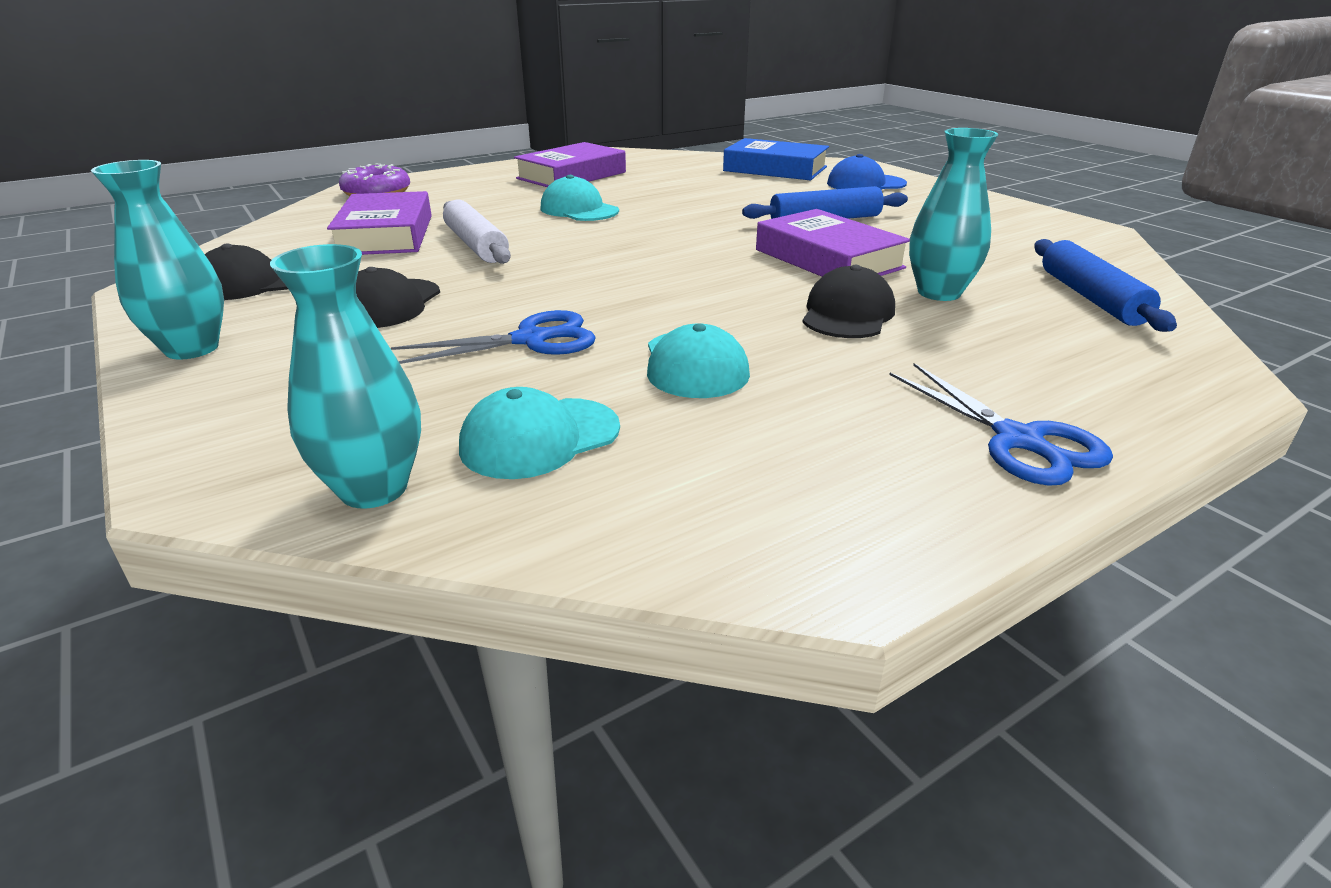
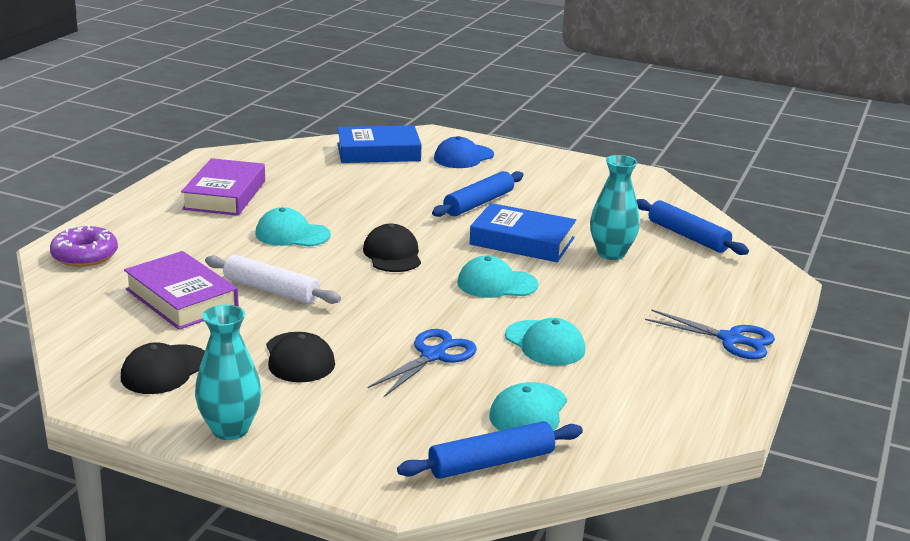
camera: 35 degrees left, 5 degrees down
turquoise vase [270,244,421,509] -> blue rolling pin [397,421,583,479]
purple book [756,209,910,277] -> blue book [470,203,576,262]
black cap [802,265,895,338] -> black cap moved to [363,224,421,272]
none -> turquoise cap [457,256,538,298]

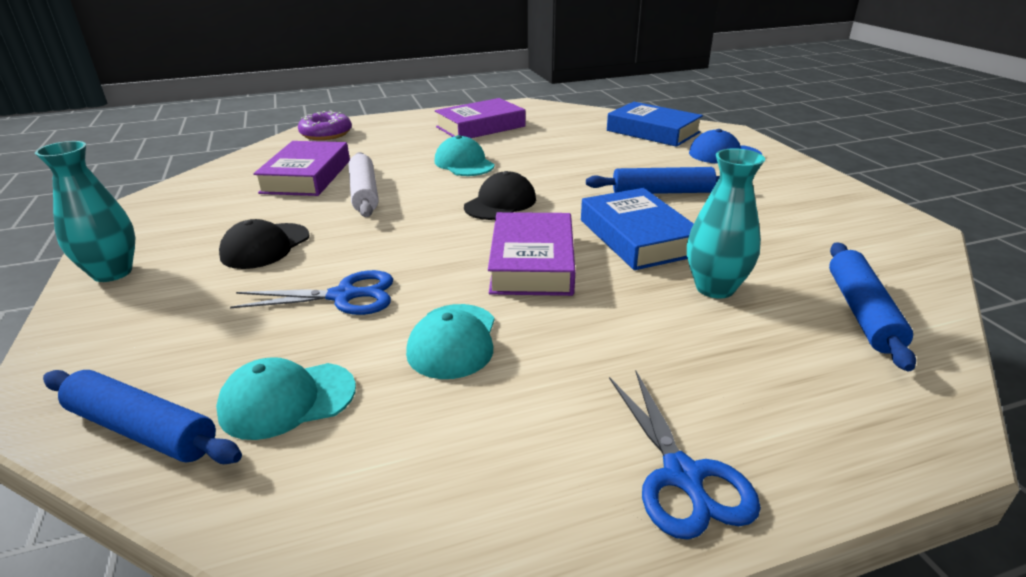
camera: 50 degrees right, 5 degrees up
black cap [121,342,205,394] -> none
turquoise cap [457,256,538,298] -> purple book [488,212,575,296]

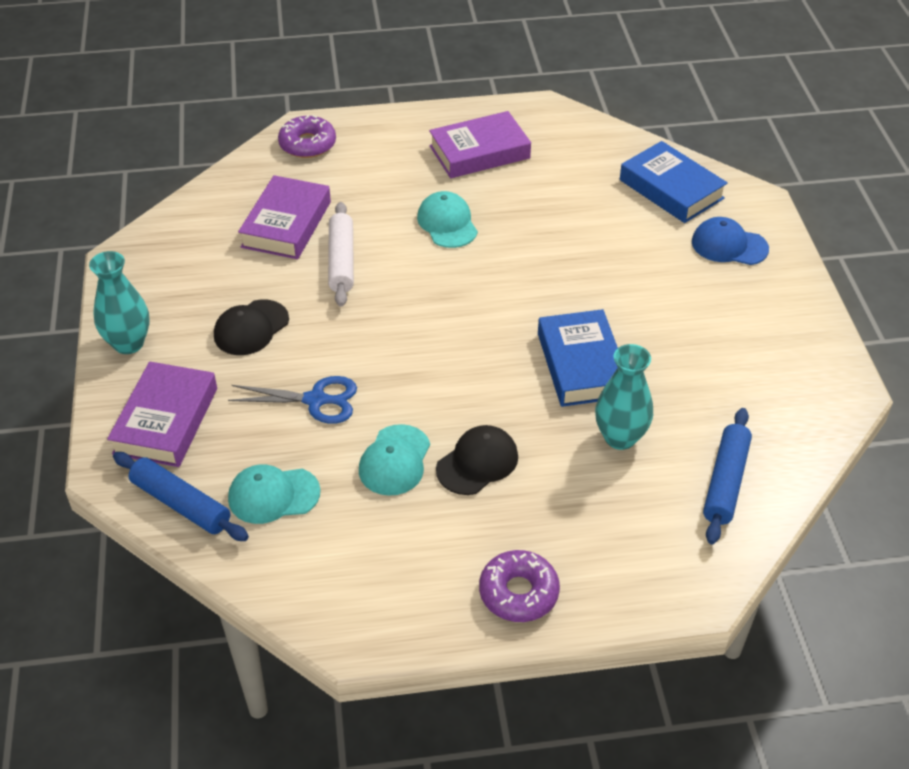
camera: 10 degrees right, 15 degrees up
black cap [464,171,536,220] -> black cap moved to [436,425,518,495]
purple book [488,212,575,296] -> purple book moved to [107,361,217,467]
blue rolling pin [586,167,720,194] -> none
blue scissors [609,371,761,540] -> purple donut [479,550,560,622]

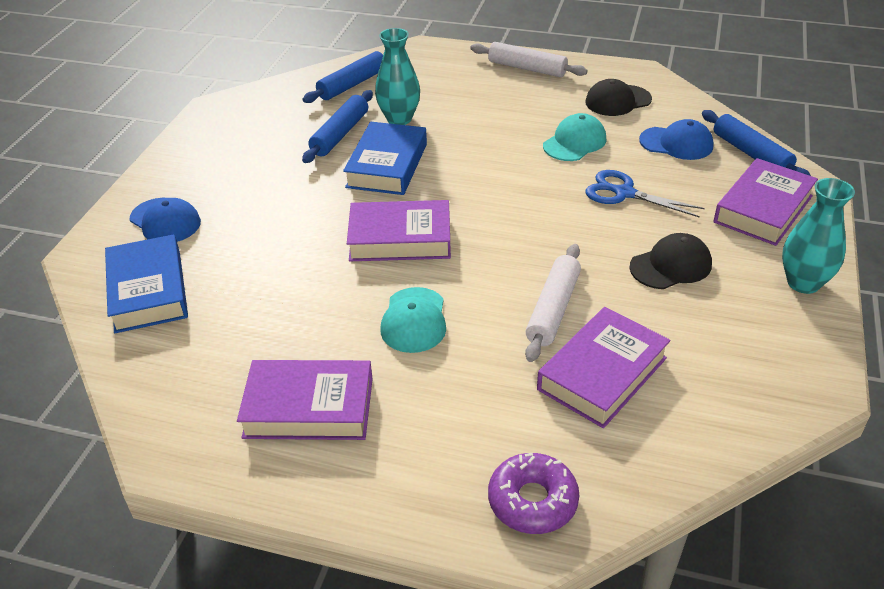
camera: 155 degrees left, 5 degrees down
turquoise cap [228,465,321,524] -> blue cap [639,119,714,160]
black cap [436,425,518,495] -> black cap moved to [585,79,652,116]
purple donut [479,550,560,622] -> white rolling pin [470,42,588,77]
none -> blue rolling pin [302,90,373,163]
none -> purple book [347,200,451,261]

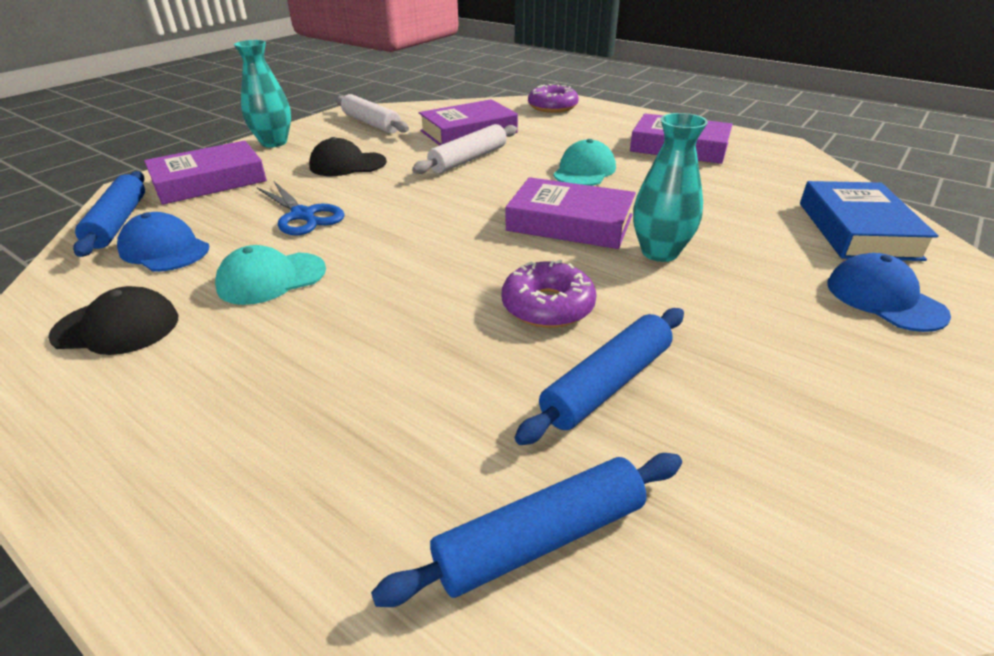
camera: 160 degrees left, 5 degrees down
blue book [343,122,427,195] -> purple donut [502,260,597,328]
turquoise vase [375,28,420,125] -> turquoise vase moved to [633,113,708,262]
white rolling pin [470,42,588,77] -> white rolling pin moved to [336,94,409,134]

